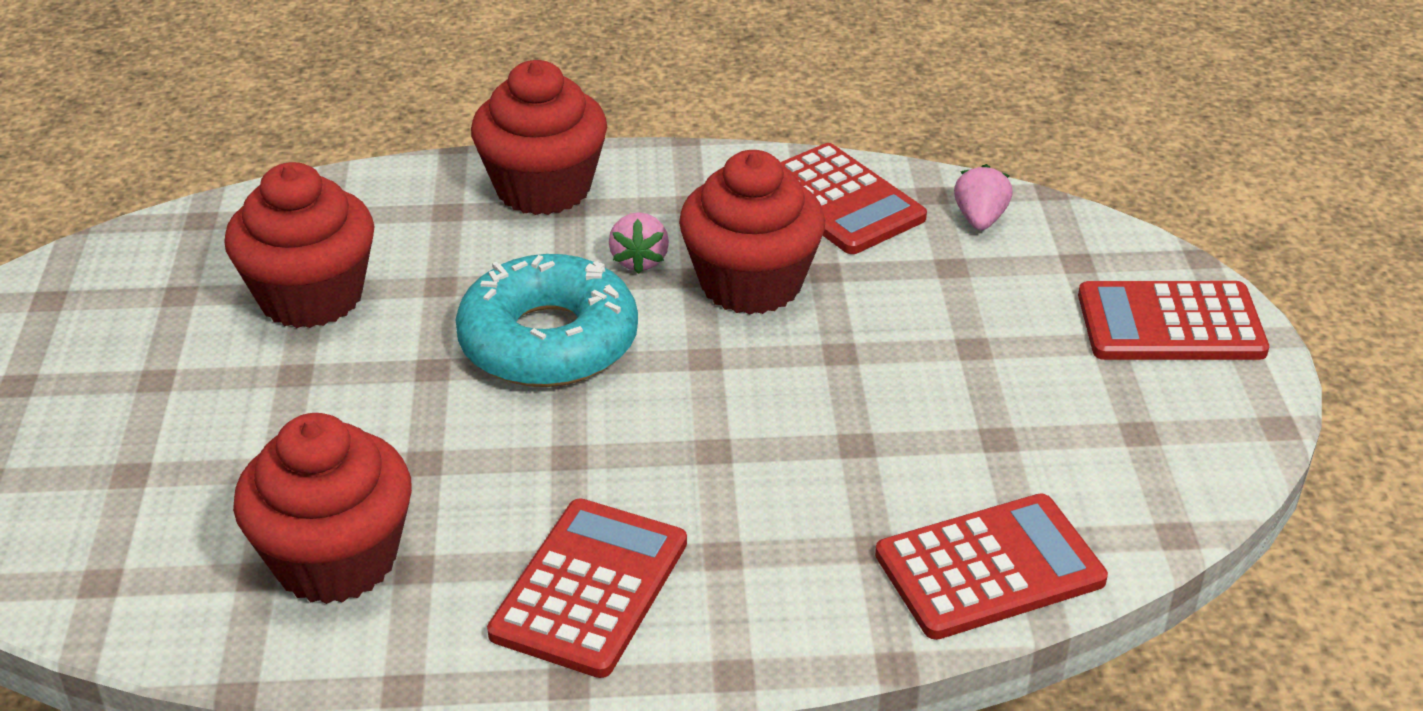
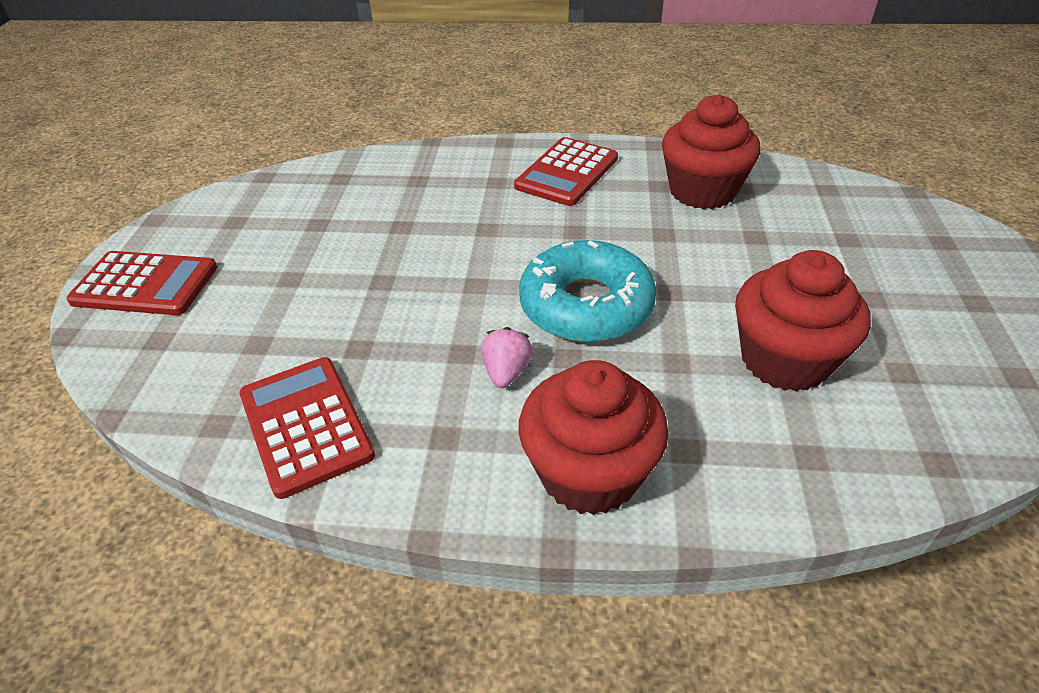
camera: 170 degrees left, 5 degrees up
red cupcake [679,150,825,315] -> none
red calculator [875,494,1108,640] -> none
pink strawberry [954,164,1013,230] -> none

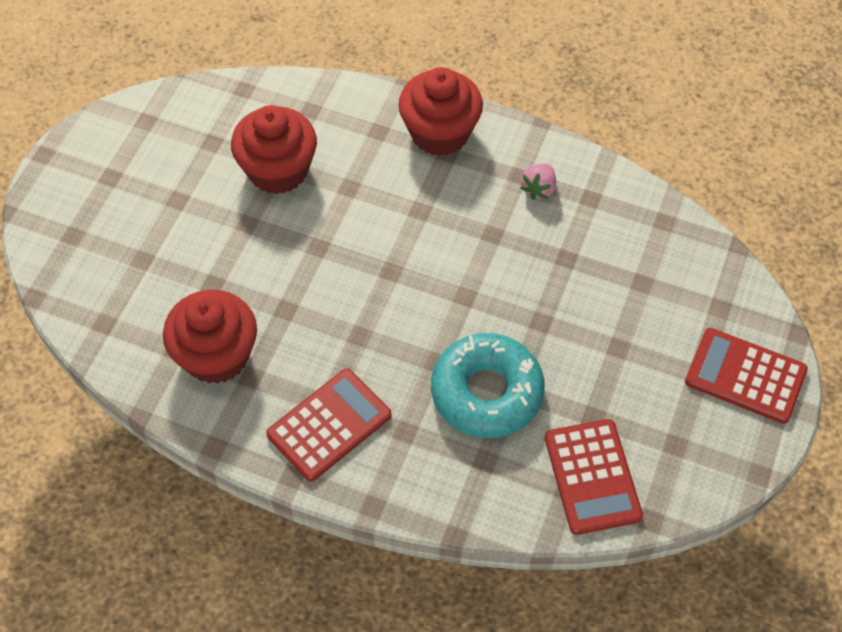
camera: 165 degrees left, 15 degrees up
red calculator [239,357,375,499] -> red calculator moved to [545,419,643,535]
pink strawberry [481,327,533,388] -> pink strawberry moved to [520,163,556,200]
turquoise donut [519,240,656,342] -> turquoise donut moved to [431,333,545,438]

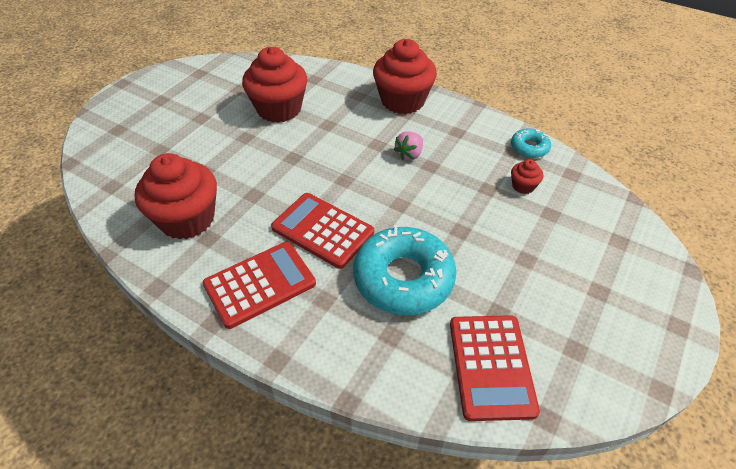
camera: 10 degrees right, 10 degrees down
pink strawberry [520,163,556,200] -> pink strawberry moved to [393,131,423,160]
red calculator [685,328,808,424] -> red calculator moved to [271,193,374,269]
none -> turquoise donut [511,128,551,158]
none -> red cupcake [511,159,543,194]

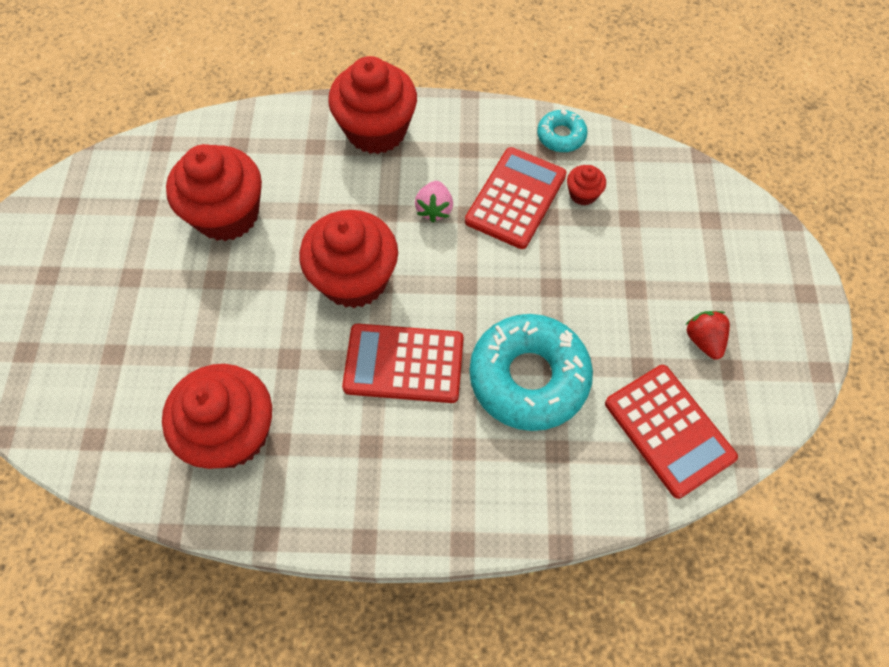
camera: 30 degrees left, 15 degrees up
red calculator [203,242,316,329] -> red calculator moved to [465,147,567,249]
none -> red cupcake [299,210,398,308]
none -> red strawberry [685,311,730,360]

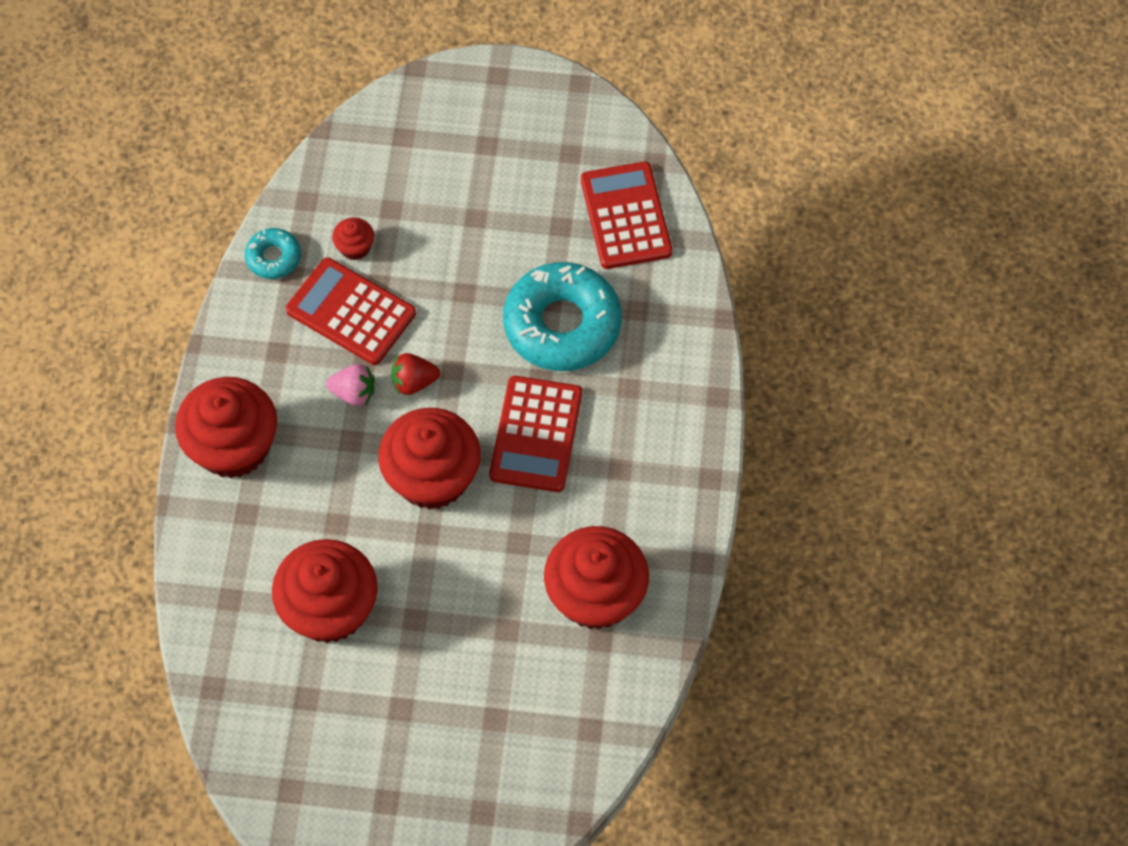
camera: 85 degrees left, 0 degrees up
red calculator [605,365,738,499] -> red calculator turned 75 degrees counterclockwise [581,162,672,269]
red strawberry [685,311,730,360] -> red strawberry moved to [391,353,440,395]

